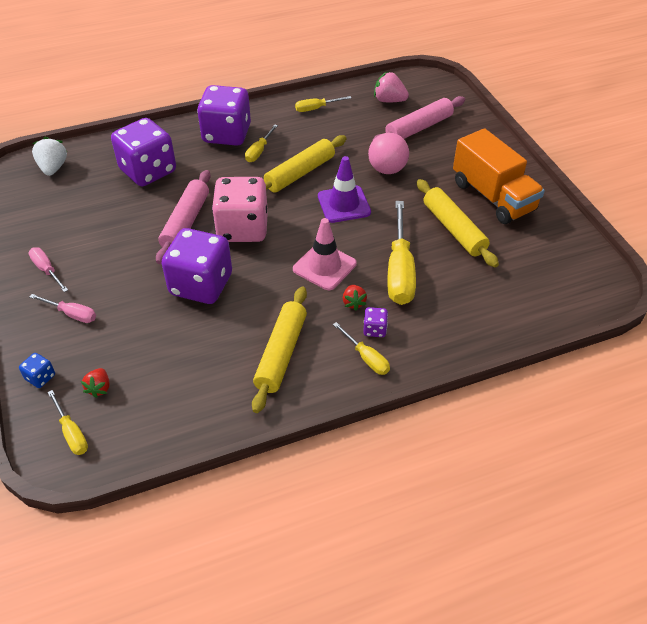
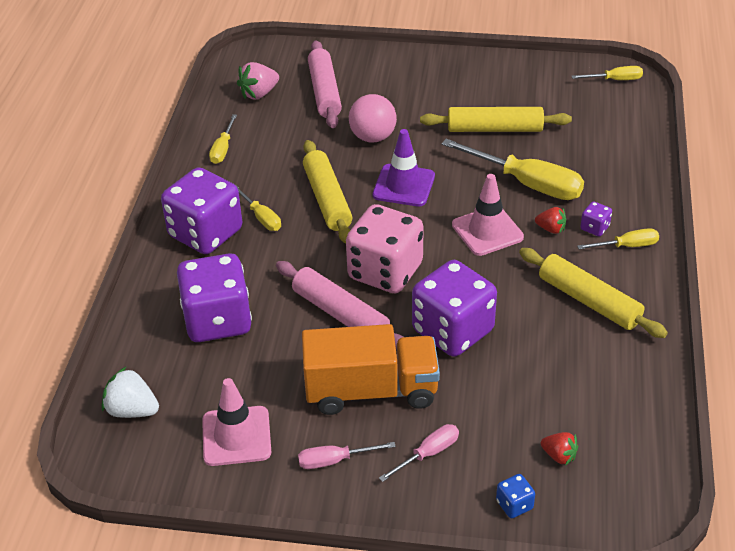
camera: 60 degrees left, 5 degrees down
yellow screwdriver [48,390,88,455] -> yellow screwdriver moved to [572,66,643,80]
orange truck [453,128,545,224] -> orange truck moved to [302,324,440,415]
none -> pink traffic cone [202,378,271,466]

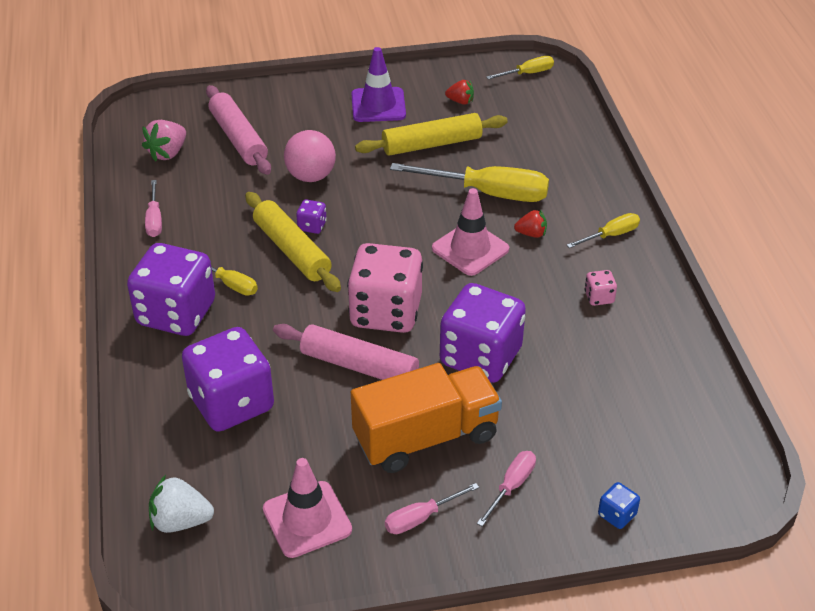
camera: 20 degrees left, 0 degrees up
yellow screwdriver [209,114,237,164] -> pink screwdriver [145,180,162,237]
purple traffic cone [373,129,435,206] -> purple traffic cone moved to [351,47,406,122]
yellow rolling pin [519,248,668,338] -> pink dice [584,270,617,306]
red strawberry [541,432,578,466] -> red strawberry moved to [445,80,474,105]
purple dice [580,201,612,236] -> purple dice moved to [296,200,327,234]

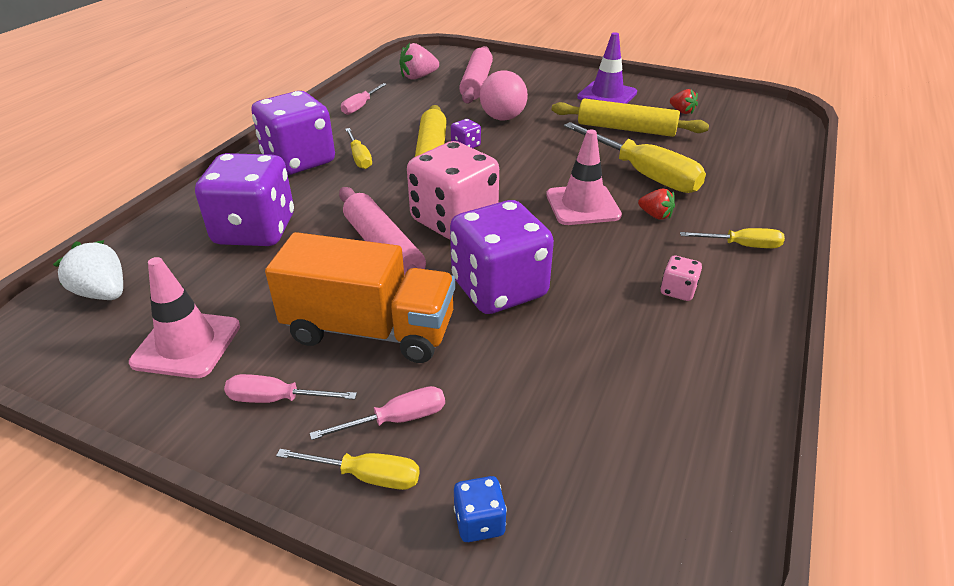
camera: 35 degrees right, 5 degrees down
yellow screwdriver [486,56,554,79] -> yellow screwdriver moved to [276,449,420,490]

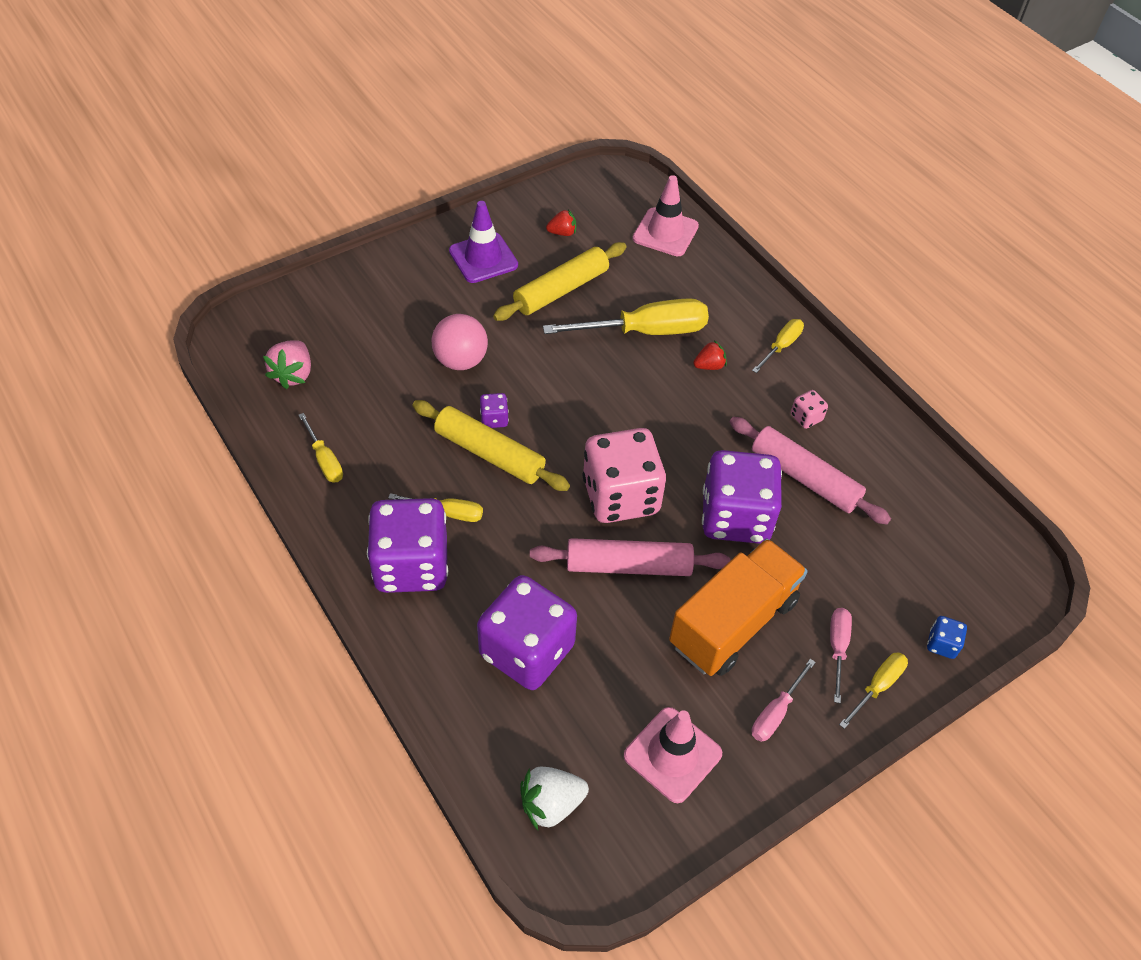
camera: 60 degrees left, 15 degrees up
pink screwdriver [341,83,387,115] -> yellow screwdriver [298,413,343,482]
pink rolling pin [459,46,493,104] -> pink rolling pin moved to [730,417,891,524]
pink traffic cone [546,129,622,225] -> pink traffic cone moved to [633,175,699,256]

